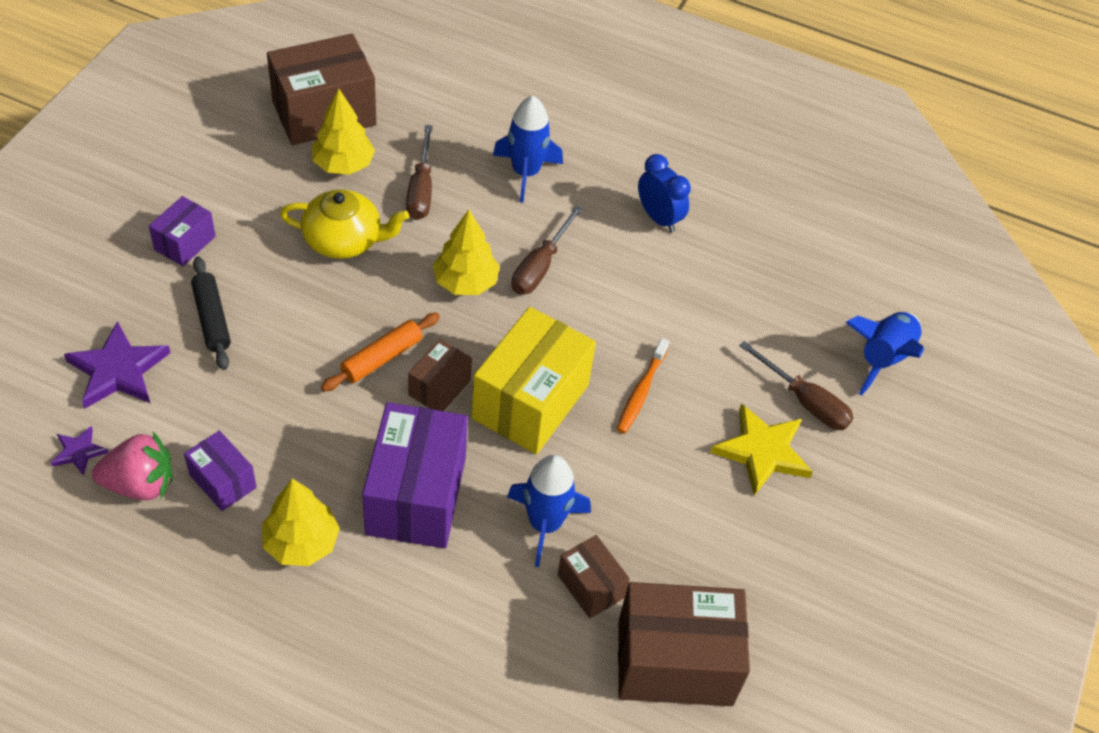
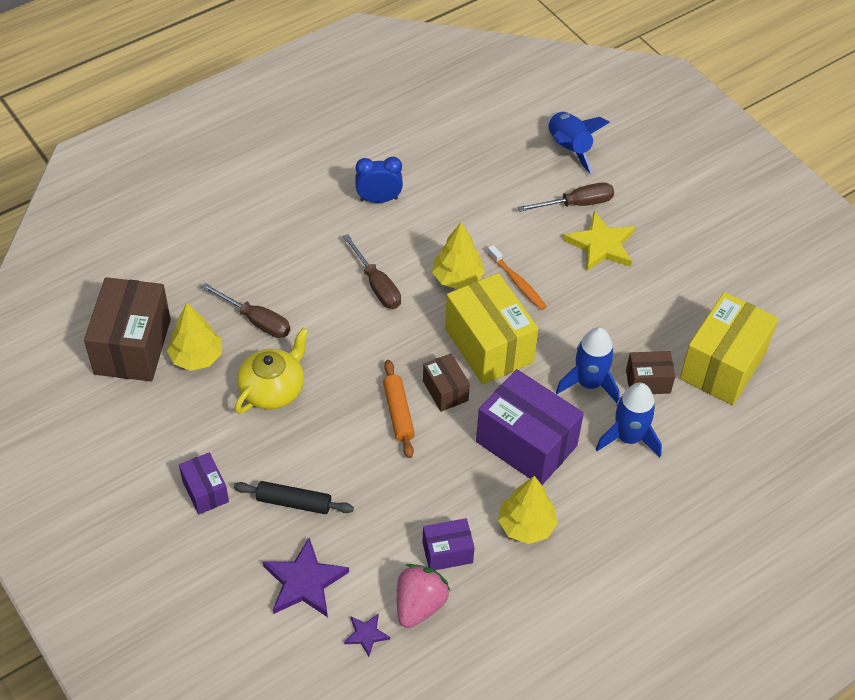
camera: 55 degrees left, 0 degrees up
yellow tree [433,209,500,295] -> yellow tree moved to [432,222,485,289]
blue rocket [493,96,563,203] -> blue rocket moved to [596,383,662,458]
brown box [618,582,750,706] -> yellow box [680,292,778,405]

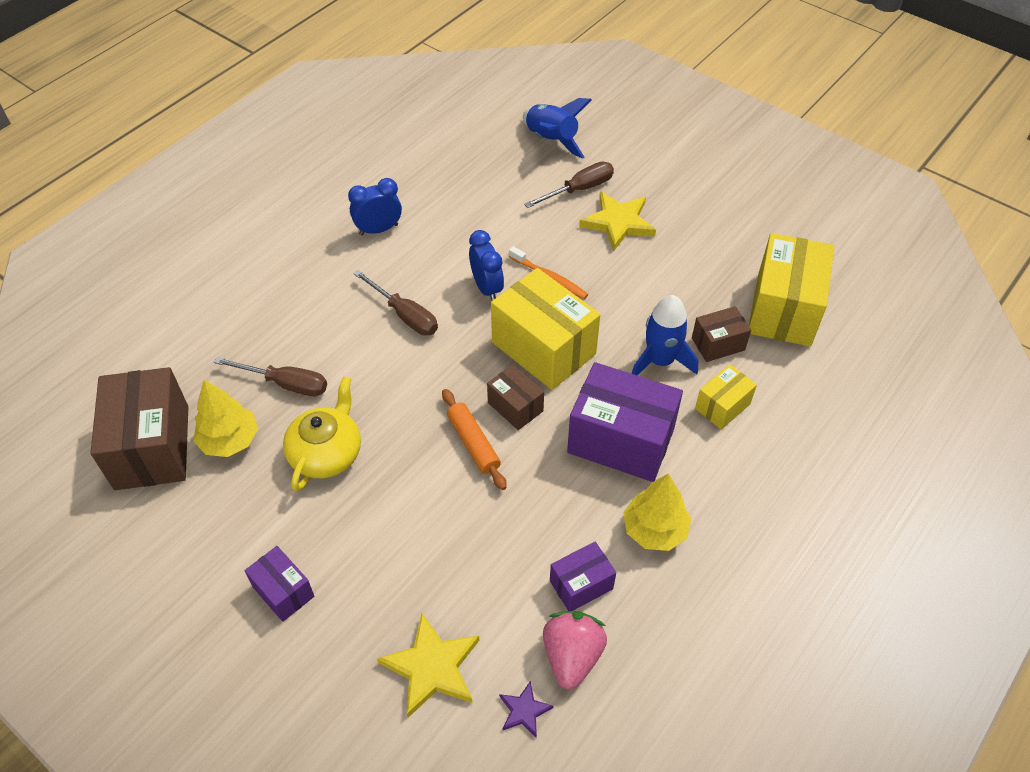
camera: 15 degrees left, 0 degrees up
black rolling pin [234,481,354,514] -> none
purple star [263,538,349,617] -> yellow star [377,613,480,718]
yellow tree [432,222,485,289] -> blue clock [469,230,504,301]
blue rocket [596,383,662,458] -> yellow box [695,364,757,430]

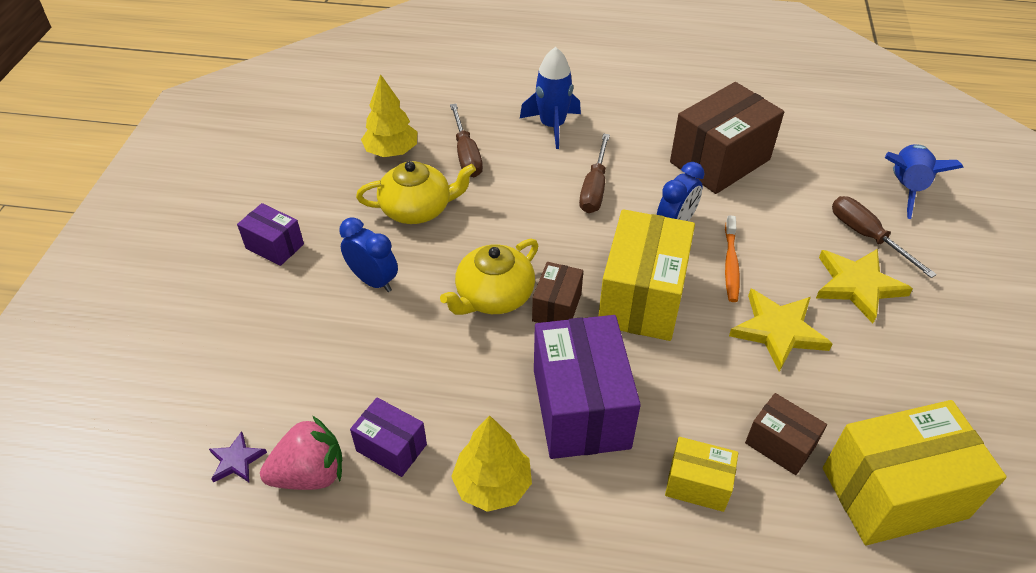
camera: 60 degrees right, 5 degrees down
brown box [91,367,188,490] -> brown box moved to [670,82,784,194]
purple box [244,546,314,622] -> purple box turned 75 degrees counterclockwise [237,203,304,266]
blue clock [348,178,402,235] -> blue clock moved to [339,218,398,292]
yellow star [377,613,480,718] -> yellow star moved to [729,289,833,372]
orange rolling pin [442,389,507,490] -> yellow teapot [440,239,538,315]
brown screwdriver [524,162,614,208] -> brown screwdriver turned 150 degrees counterclockwise [832,196,937,278]
blue rocket [632,295,698,376] -> blue rocket moved to [520,47,581,149]

